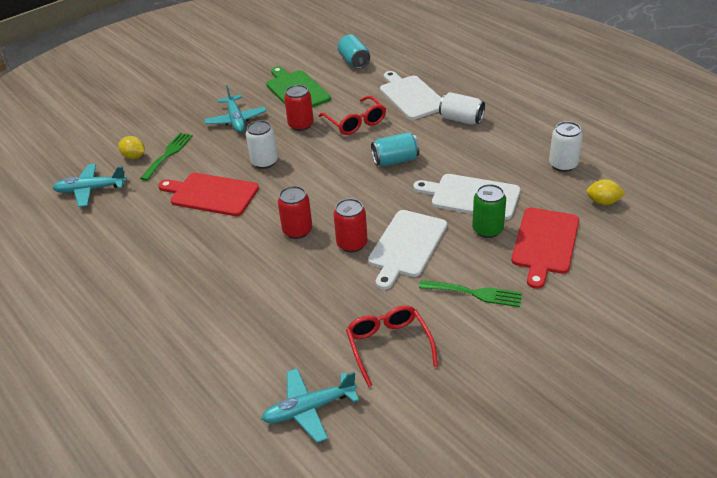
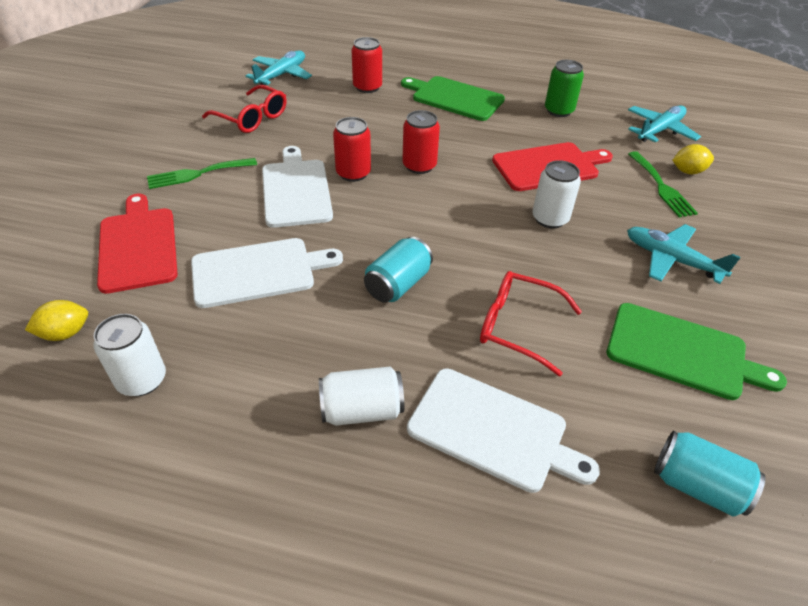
camera: 140 degrees right, 5 degrees up
red can [284,85,314,131] -> red can moved to [352,37,382,93]
green can [472,184,506,238] -> green can moved to [545,60,584,117]
none -> green cutting board [401,76,505,121]

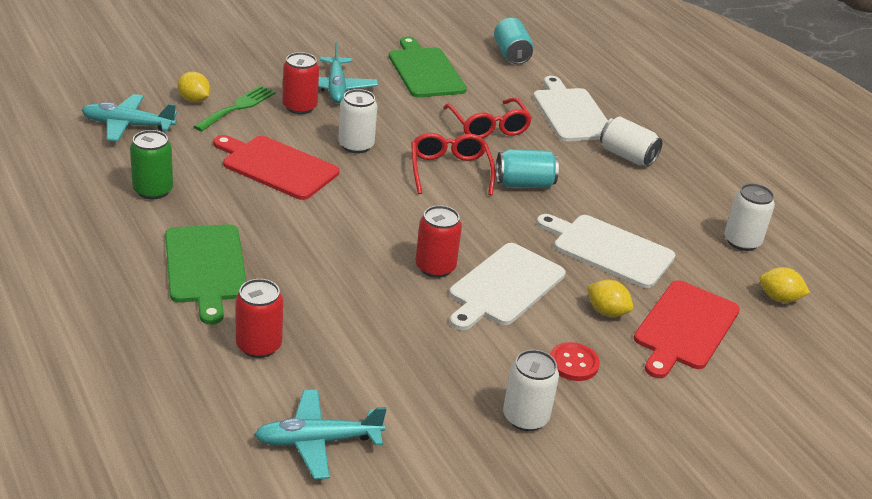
camera: 135 degrees left, 10 degrees down
green fork [147,158,257,189] -> red button [550,342,600,381]
red glasses [202,85,286,133] -> red glasses moved to [411,133,495,195]
red can [402,110,440,174] -> red can moved to [283,52,319,114]
none -> white can [503,350,559,431]
none -> yellow lemon [587,280,633,317]

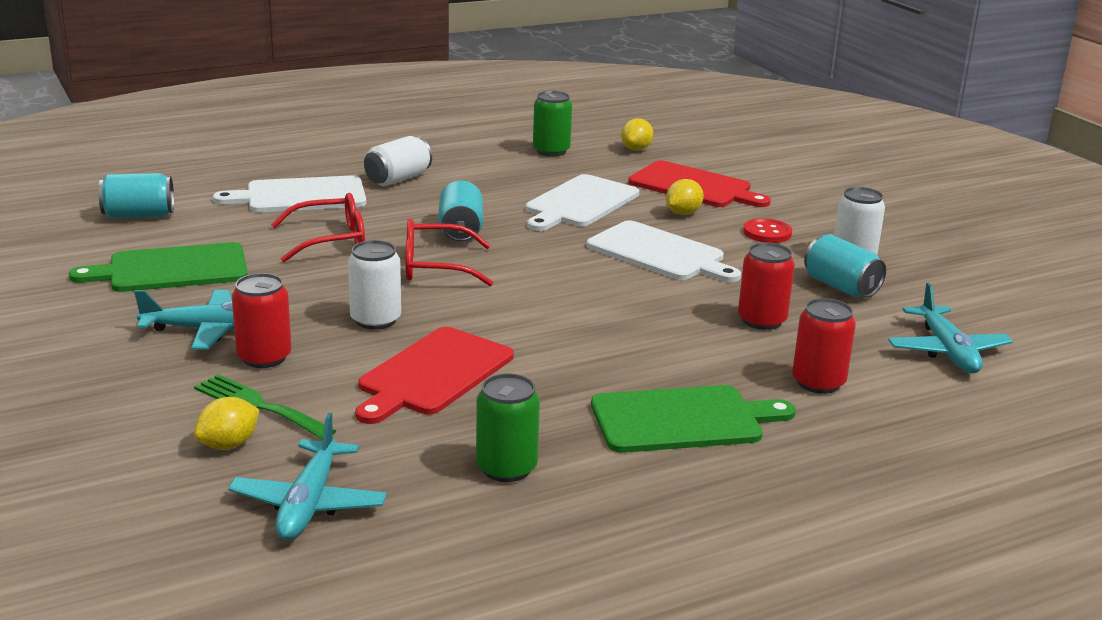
camera: 85 degrees left, 10 degrees down
red can [415,205,462,278] -> red can moved to [738,242,795,330]
white can [724,184,775,251] -> green can [533,91,572,157]
none -> turquoise can [804,234,886,298]

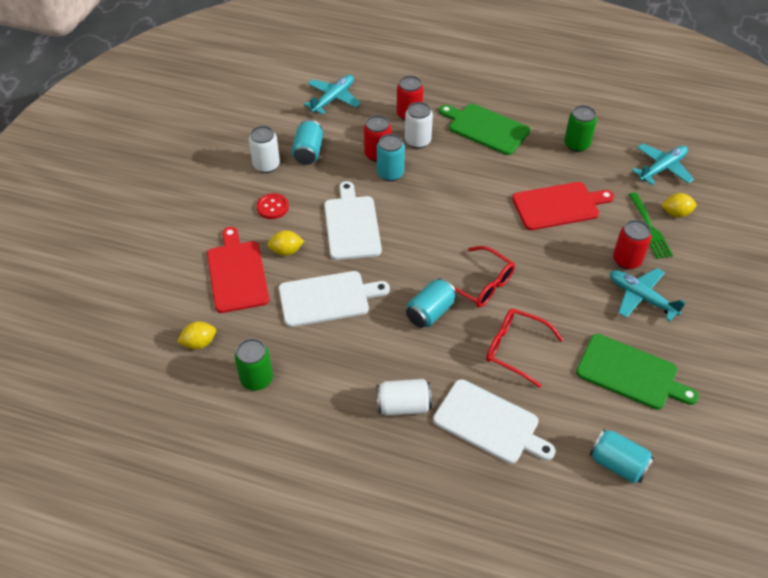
camera: 135 degrees left, 25 degrees up
white can [348,240,401,330] -> white can moved to [405,102,433,149]
none -> turquoise can [377,134,405,181]

